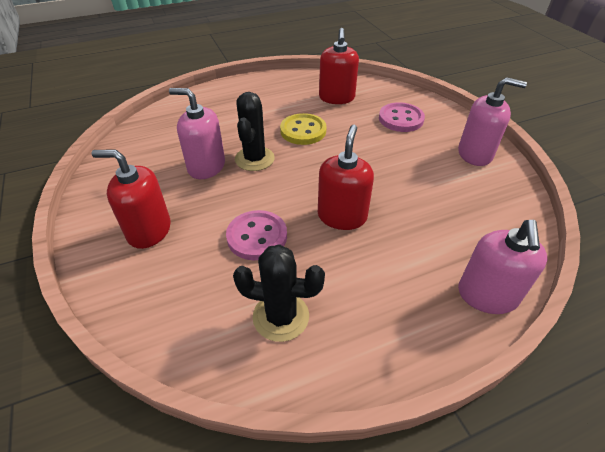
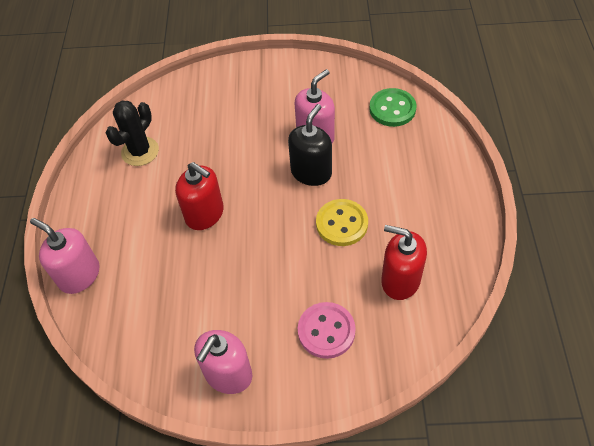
camera: 115 degrees right, 10 degrees up
red soap dispenser [92,149,171,249] -> none
pink button [226,210,287,260] -> none
black cactus [235,92,275,171] -> black soap dispenser [288,104,332,186]
none -> green button [369,88,416,127]

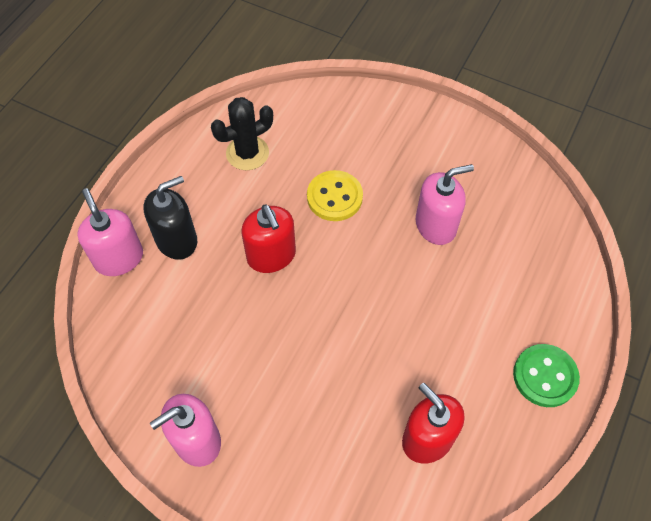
camera: 25 degrees right, 5 degrees up
black soap dispenser [288,104,332,186] -> black soap dispenser moved to [144,176,197,260]
pink button [298,302,356,359] -> none
yellow button [316,199,368,246] -> yellow button moved to [307,170,363,221]
green button [369,88,416,127] -> green button moved to [513,344,580,407]

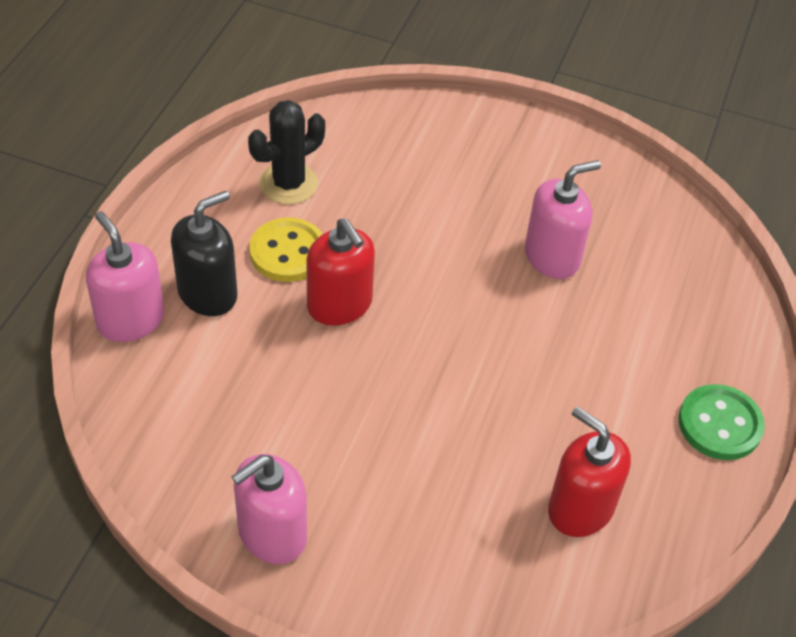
camera: 10 degrees left, 10 degrees down
yellow button [307,170,363,221] -> yellow button moved to [249,218,323,282]

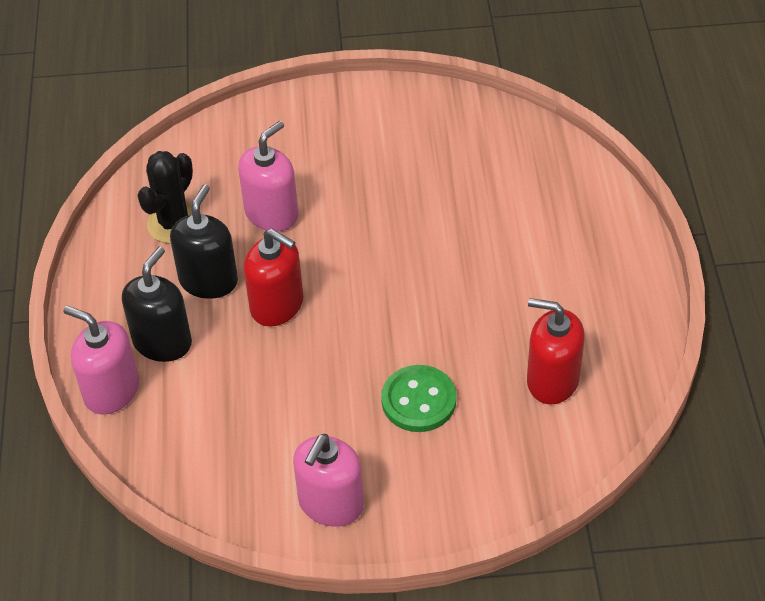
camera: 20 degrees left, 0 degrees up
yellow button [249,218,323,282] -> black soap dispenser [170,184,238,299]
pink soap dispenser [525,160,601,279] -> pink soap dispenser moved to [238,121,298,232]
green button [678,384,765,460] -> green button moved to [381,365,456,432]

